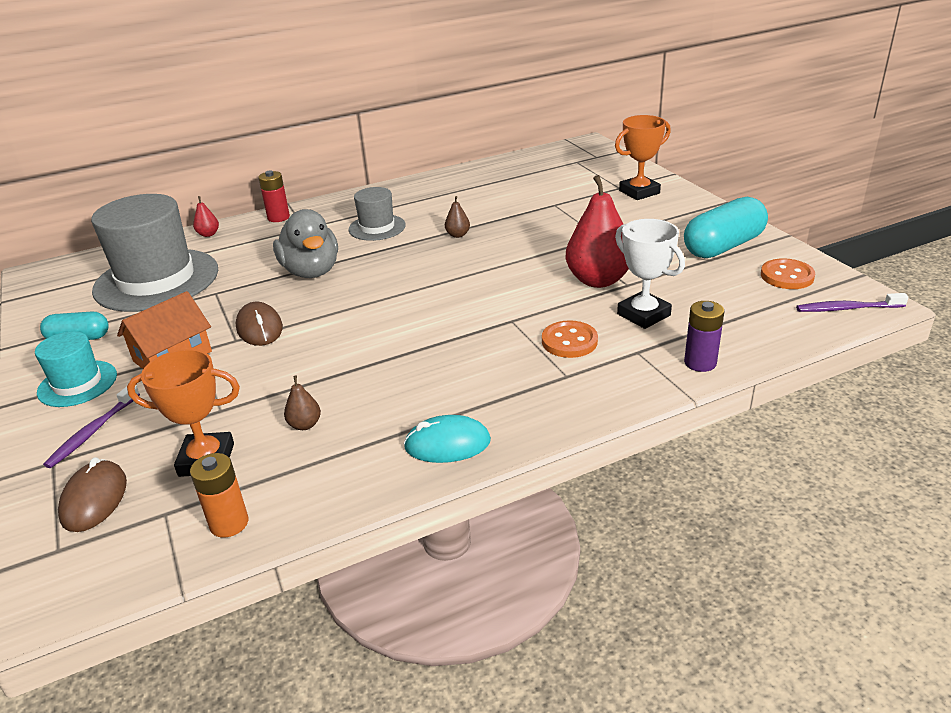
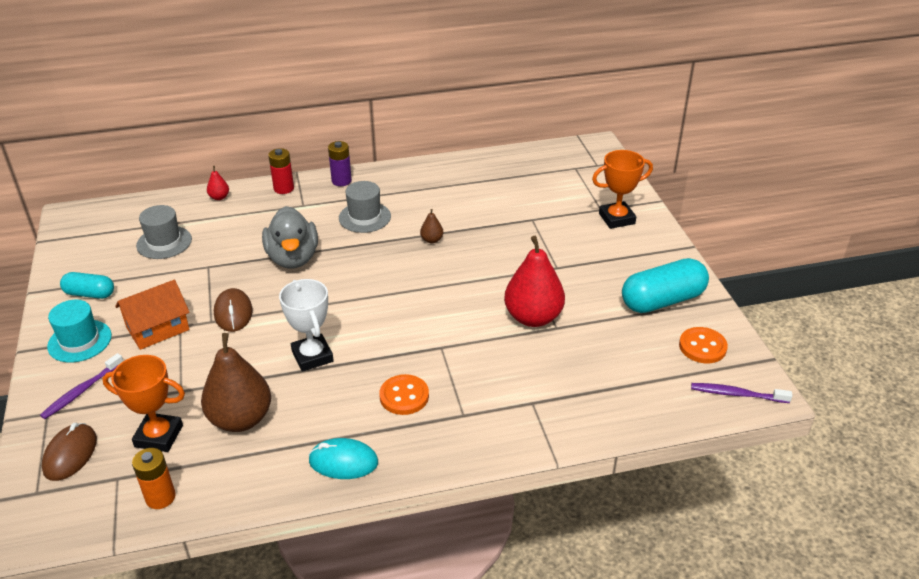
camera: 10 degrees right, 5 degrees up
grey hat [91,194,218,312] -> grey hat [136,205,192,259], size x0.51
brown pear [284,376,321,430] -> brown pear [201,333,271,432], size x2.32
orange button [542,320,598,358] -> orange button moved to [379,374,429,415]
white trophy [615,219,685,329] -> white trophy moved to [279,279,334,372]
purple battery [684,301,724,372] -> purple battery moved to [328,141,352,186]

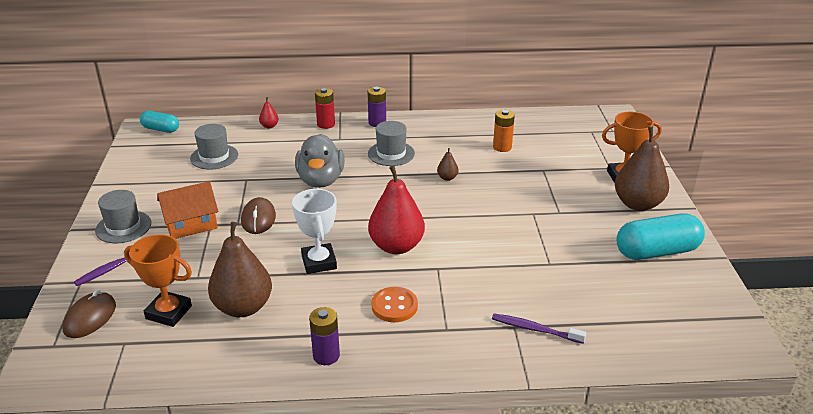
camera: 10 degrees right, 5 degrees down
turquoise hat [47,300,112,362] -> grey hat [95,190,151,243]
turquoise capsule [60,272,114,299] -> turquoise capsule moved to [140,111,179,133]
orange battery [132,448,176,509] -> orange battery moved to [493,110,515,152]
turquoise mouse [308,438,378,479] -> purple battery [309,307,340,365]
red pear [504,236,565,327] -> red pear moved to [368,166,425,254]
orange button [679,327,728,363] -> none
purple toothbrush [691,383,792,403] -> purple toothbrush moved to [492,313,586,344]
none -> brown pear [615,127,669,211]

